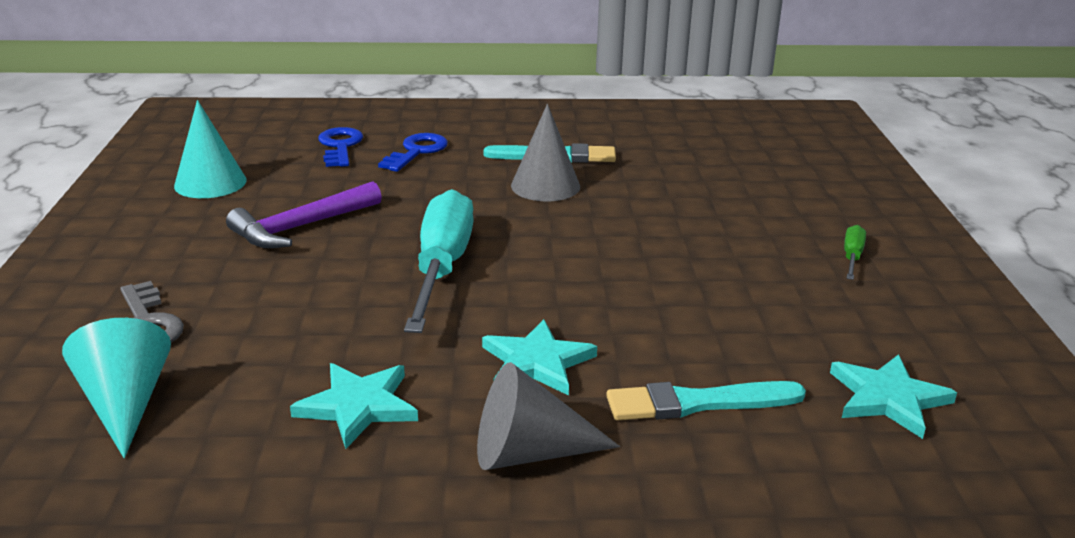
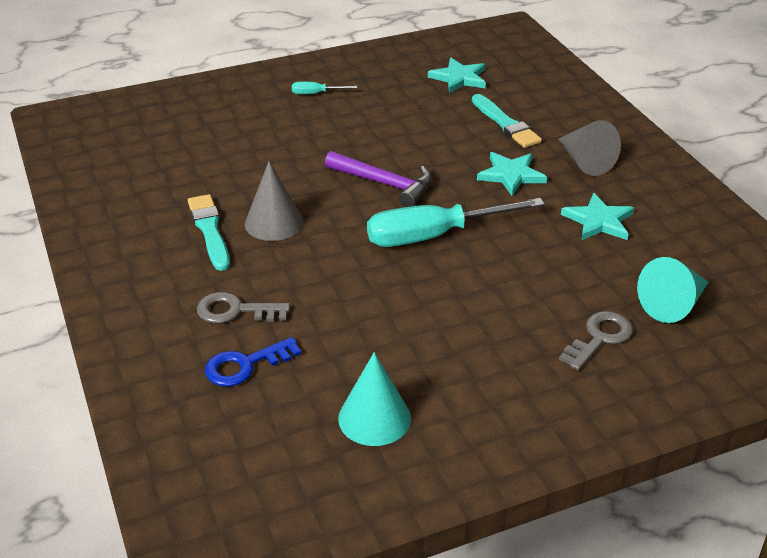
camera: 110 degrees left, 10 degrees up
purple hammer [226,181,382,248] -> purple hammer moved to [325,151,432,207]
blue key [378,133,448,172] -> grey key [197,292,290,323]
green screwdriver [844,225,866,280] -> turquoise screwdriver [292,82,357,94]

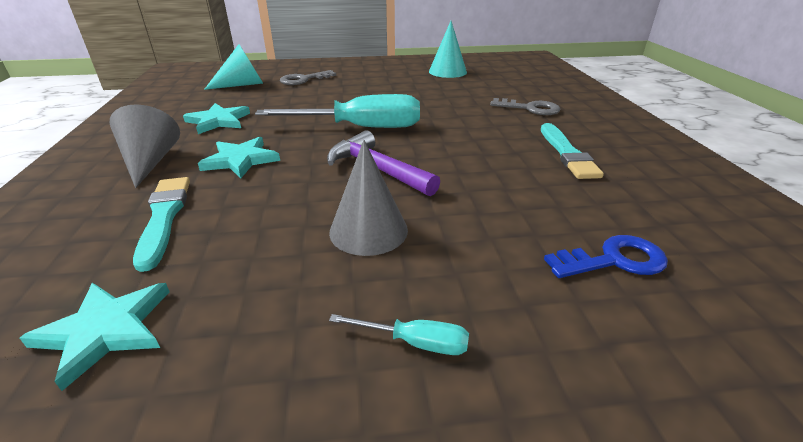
camera: 165 degrees left, 5 degrees down
blue key [205,337,302,387] -> blue key moved to [544,235,668,278]
grey cone [245,161,304,241] -> grey cone moved to [329,140,408,256]

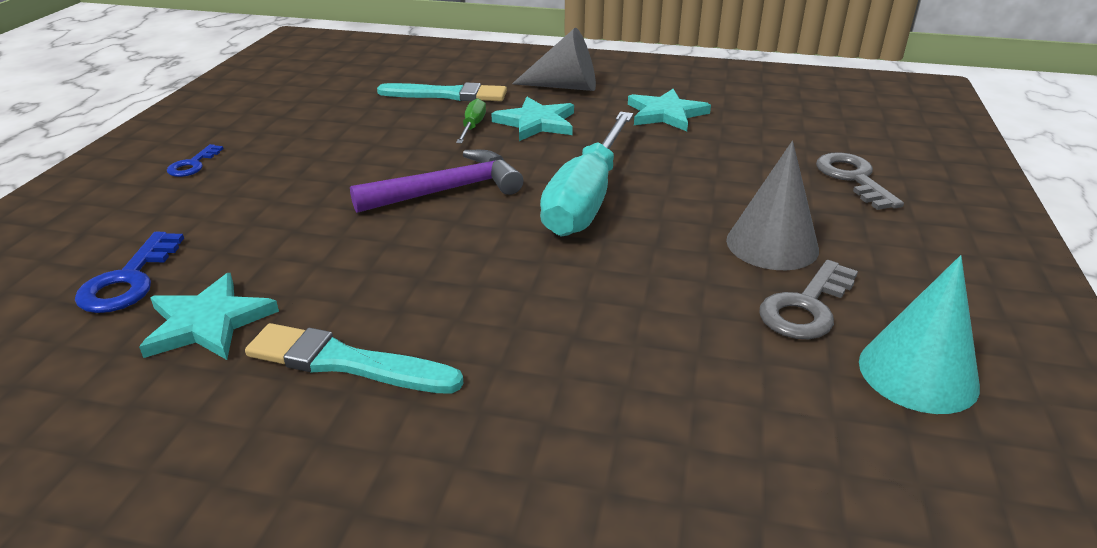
camera: 110 degrees right, 0 degrees up
turquoise star [20,283,170,391] -> turquoise star moved to [139,273,279,360]
turquoise cone [204,44,263,90] -> none
grey cone [329,140,408,256] -> grey cone moved to [726,141,819,270]
turquoise screwdriver [329,314,469,355] -> blue key [167,144,224,177]
grey key [490,98,560,115] -> grey key moved to [759,260,858,340]
none -> green screwdriver [456,98,486,143]

